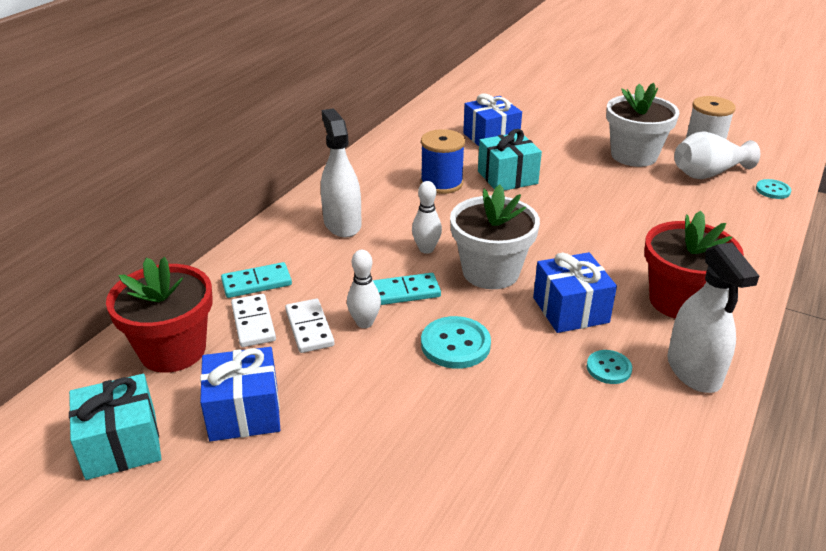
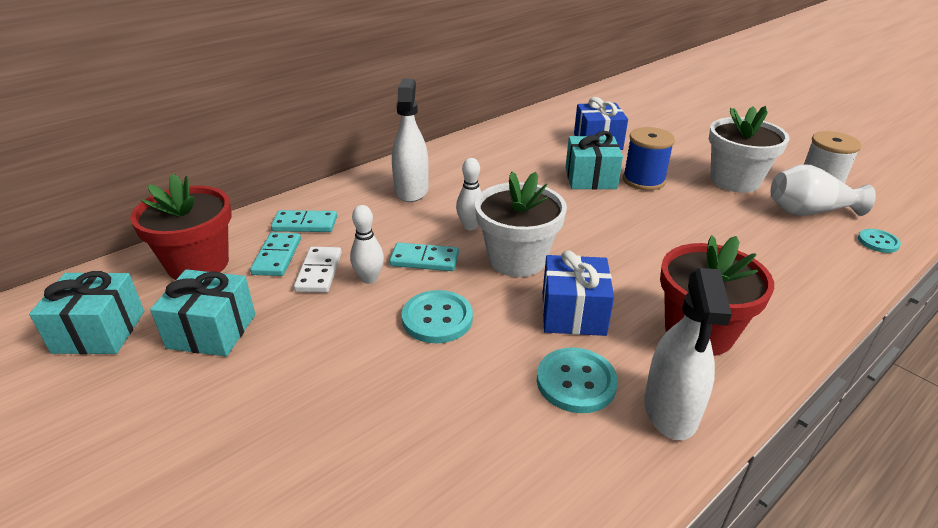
camera: 20 degrees right, 0 degrees up
blue gift [200,347,280,441] -> turquoise gift [150,269,255,357]
white domino [231,294,276,347] -> turquoise domino [250,232,301,276]
blue spool [420,129,465,194] -> blue spool moved to [623,127,675,191]
turquoise button [587,350,632,384] -> turquoise button [537,348,618,413], size x1.63

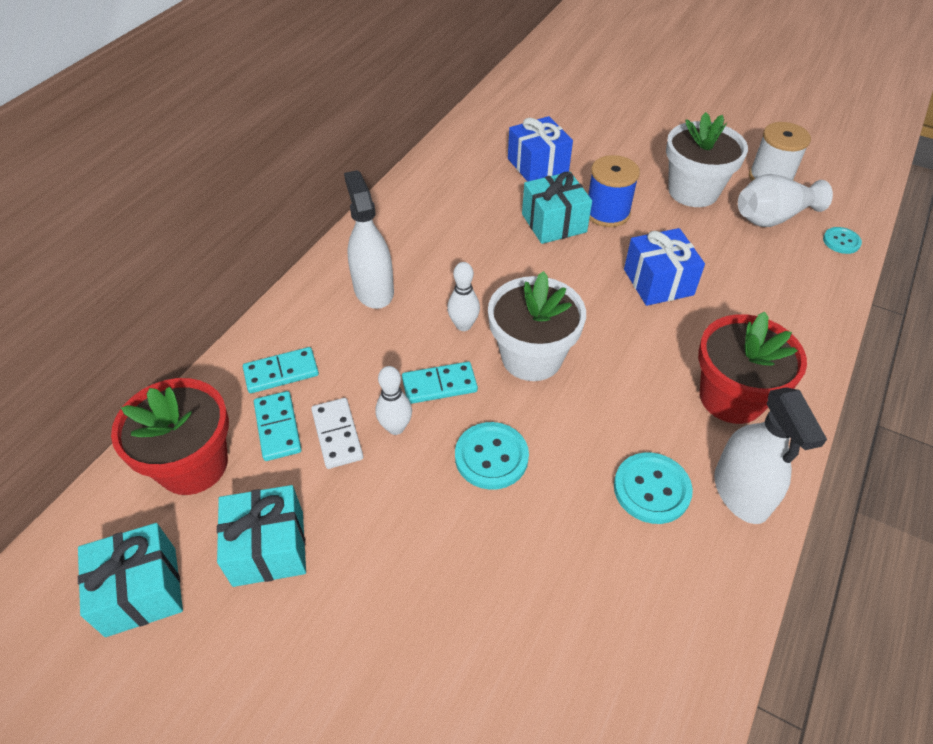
camera: 20 degrees left, 15 degrees up
blue gift [543,250,614,336] -> blue gift moved to [624,228,705,306]

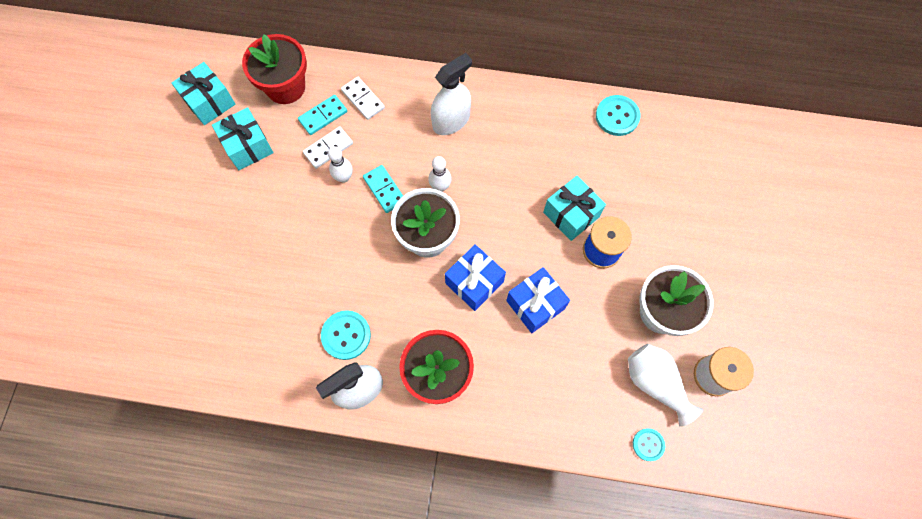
camera: 70 degrees right, 20 degrees up
turquoise domino [243,347,319,393] -> white domino [341,77,385,120]
turquoise button [455,422,529,490] -> turquoise button moved to [596,95,641,136]
blue gift [508,116,573,182] -> blue gift moved to [445,244,506,311]

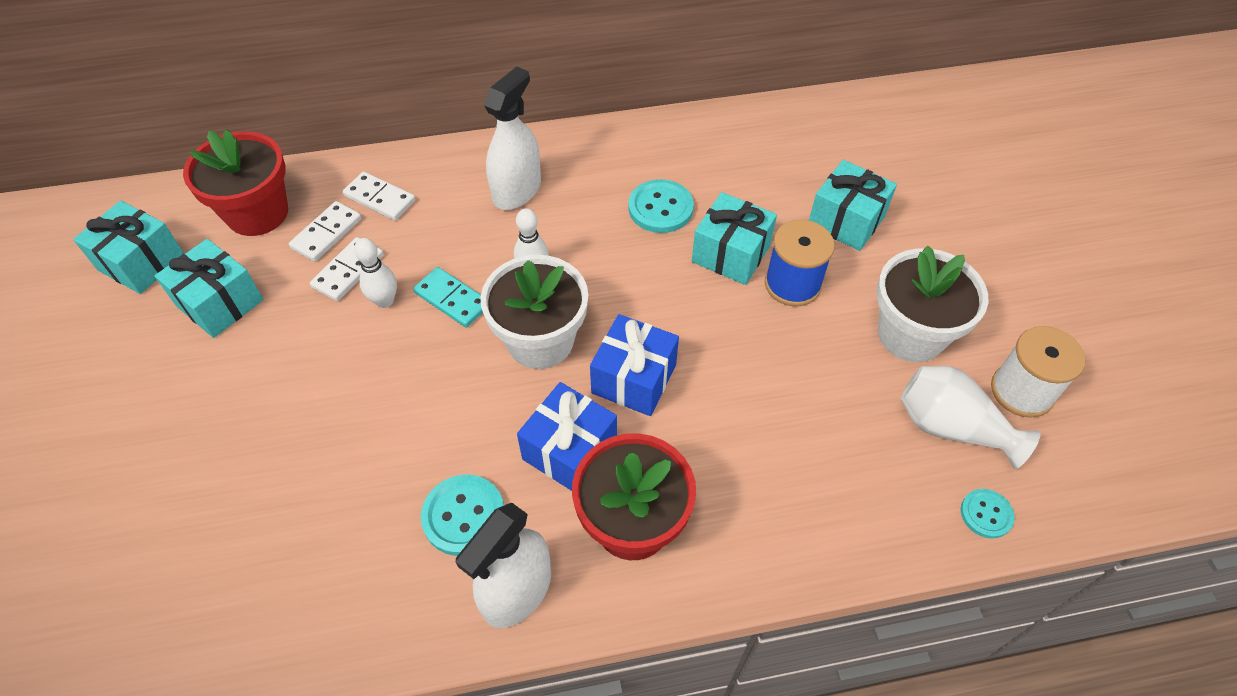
camera: 20 degrees left, 15 degrees down
turquoise domino [298,95,347,135] -> white domino [289,201,362,262]
blue gift [506,267,570,333] -> blue gift moved to [517,382,617,491]
turquoise button [596,95,641,136] -> turquoise button moved to [628,179,694,233]
none -> turquoise gift [809,160,897,251]

